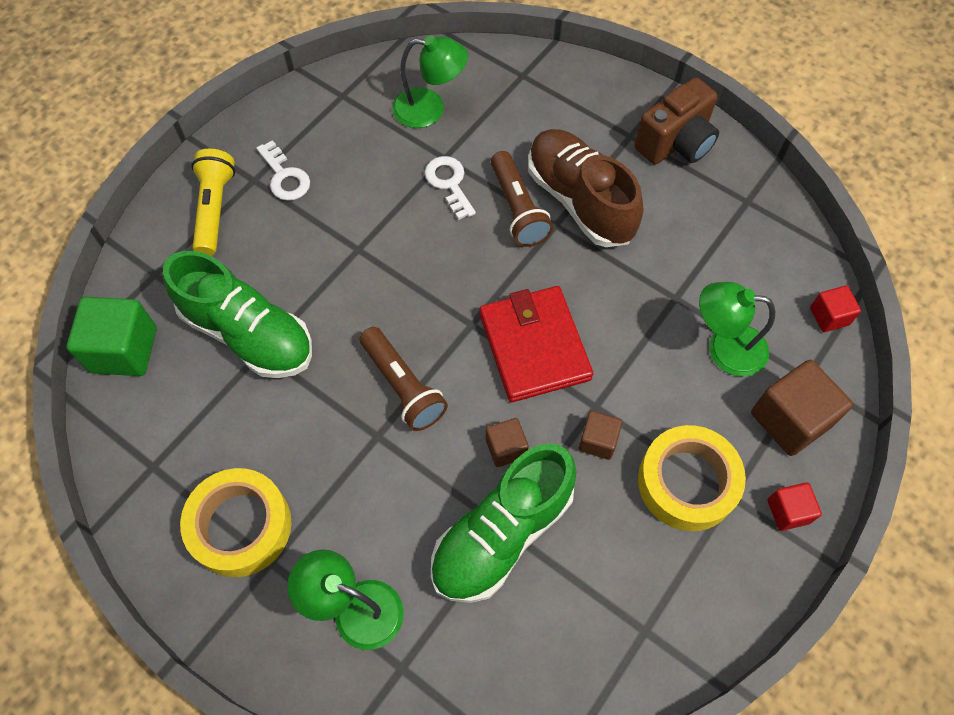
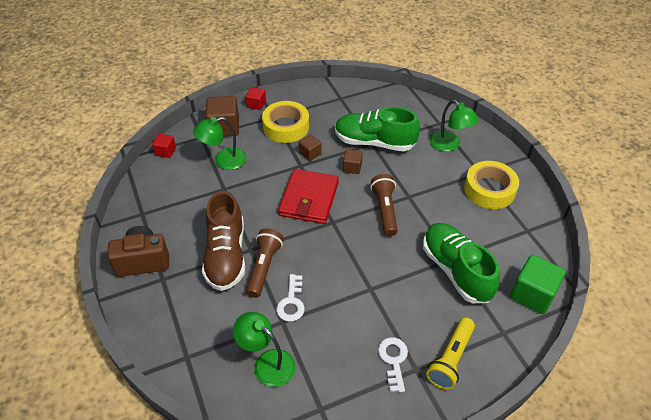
camera: 150 degrees left, 15 degrees down
green shoe [431,443,576,603] -> green shoe turned 150 degrees counterclockwise [335,107,420,151]
green lamp [699,282,775,376] -> green lamp turned 120 degrees clockwise [193,117,246,170]

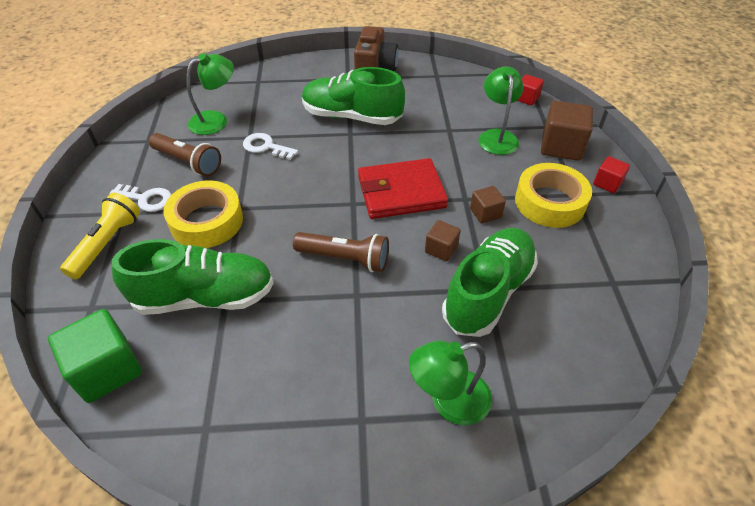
camera: 110 degrees right, 0 degrees up
brown shoe [202,191,245,291] -> green shoe [302,67,405,125]
brown flashlight [246,228,283,298] -> brown flashlight moved to [149,133,221,176]
red wallet [278,169,339,224] -> red wallet turned 45 degrees counterclockwise [358,158,448,219]
yellow flashlight [426,318,475,390] -> yellow flashlight turned 60 degrees clockwise [60,193,140,279]
yellow tape [464,161,519,209] -> yellow tape moved to [163,180,243,248]

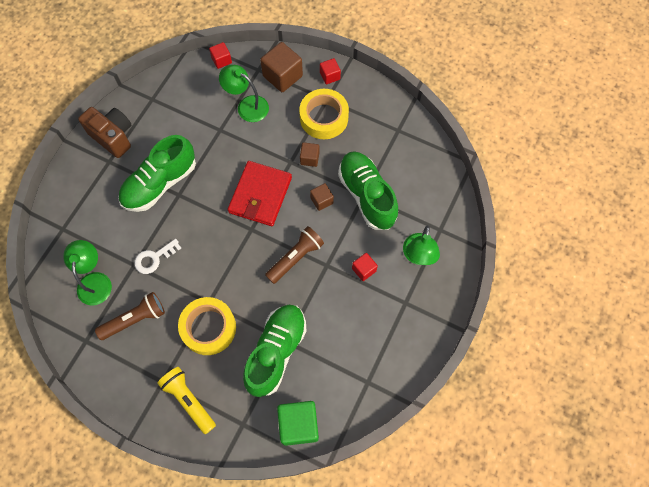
camera: 60 degrees left, 20 degrees up
white key [109,184,172,212] -> none
none -> red cube [352,253,378,281]

